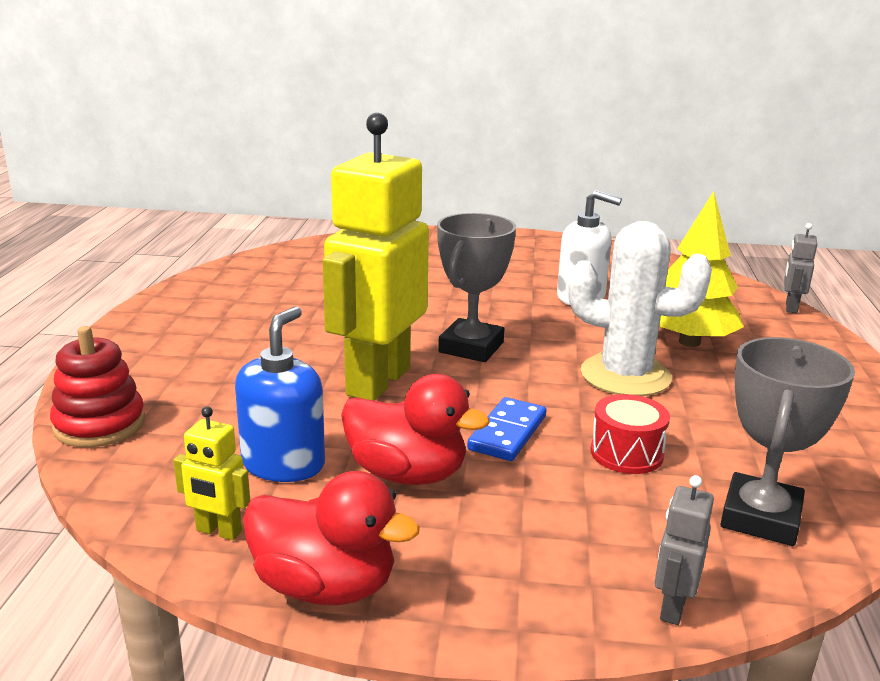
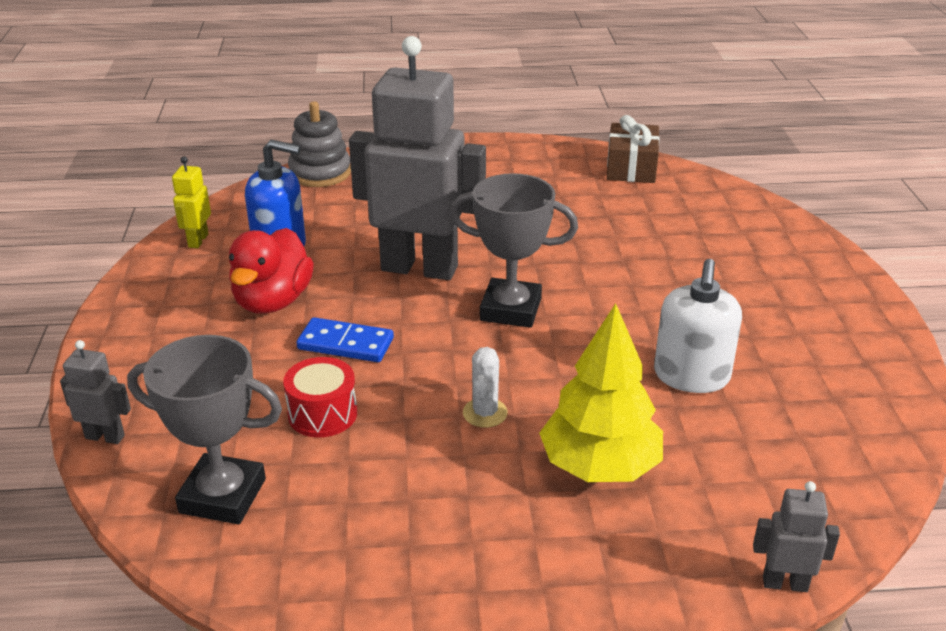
camera: 80 degrees right, 10 degrees up
red stacking toy [50,326,145,447] -> grey stacking toy [288,101,351,187]
red duck [243,471,420,605] -> none
yellow robot [323,113,429,401] -> grey robot [349,36,486,280]
white cactus [568,221,712,396] -> white cactus [463,347,508,428], size x0.45
none -> brown gift [607,115,660,183]

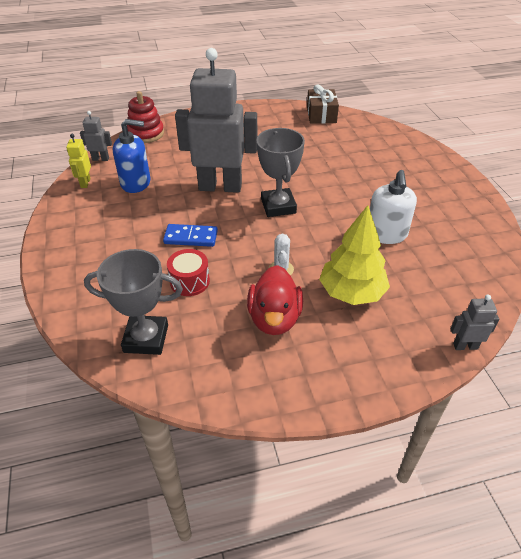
camera: 10 degrees left, 10 degrees up
grey robot [60,340,131,444] -> grey robot moved to [80,111,112,161]
red duck [229,228,314,314] -> red duck moved to [247,265,303,335]
grey stacking toy [288,101,351,187] -> red stacking toy [127,91,164,143]
grey trophy [450,173,578,328] -> grey trophy turned 75 degrees clockwise [256,128,305,217]

